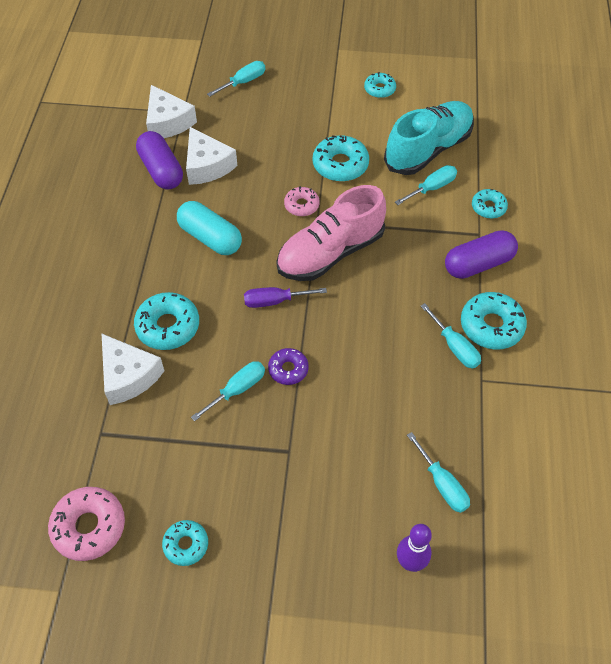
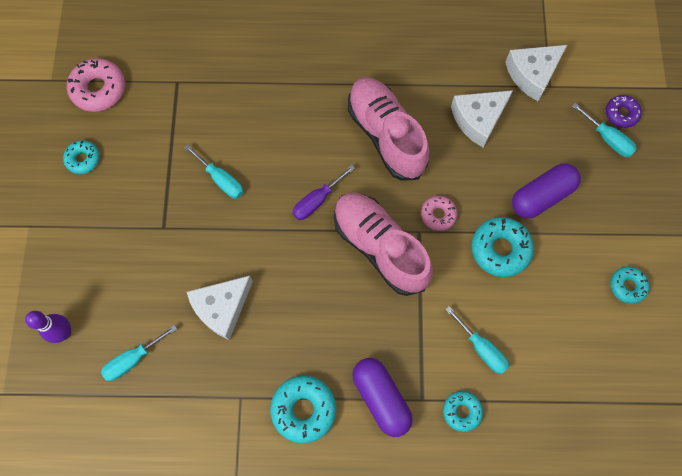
camera: 85 degrees right, 15 degrees up
white cheese [101,333,164,405] -> white cheese moved to [187,276,253,340]
turquoise donut [134,292,199,350] -> none
purple capsule [136,131,183,189] -> purple capsule moved to [512,164,581,218]
turquoise capsule [177,201,242,255] -> pink shoe [348,77,429,181]
purple screwdriver [244,287,327,308] -> purple screwdriver turned 120 degrees counterclockwise [292,165,355,220]
purple donut [268,348,309,385] -> purple donut moved to [606,95,642,128]
turquoise shoe [384,101,474,175] -> none
turquoise screwdriver [421,303,481,369] -> none

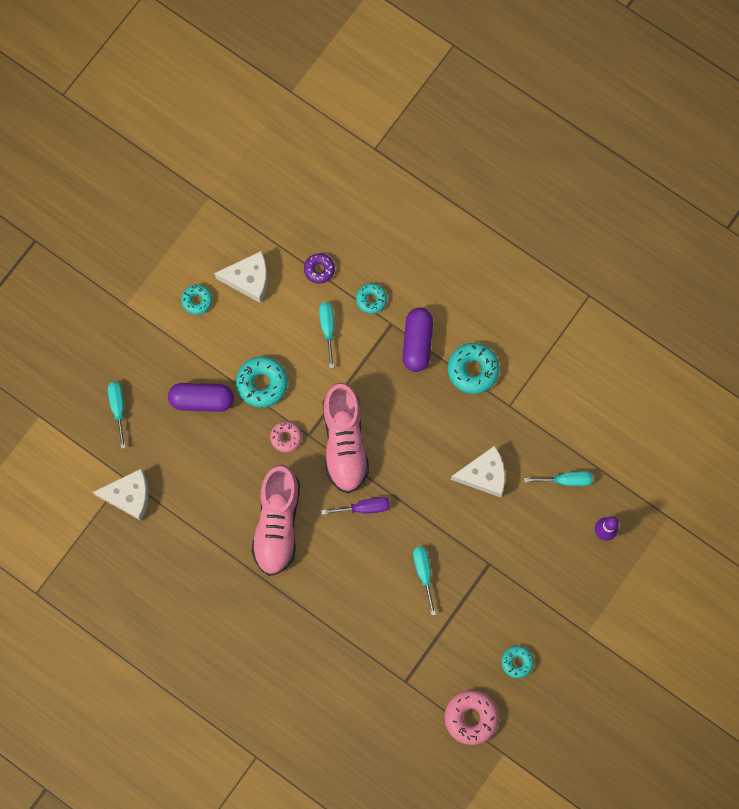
camera: 145 degrees left, 5 degrees up
white cheese [451,90,513,147] -> white cheese moved to [214,251,268,303]
purple donut [606,95,642,128] -> purple donut moved to [304,253,335,284]

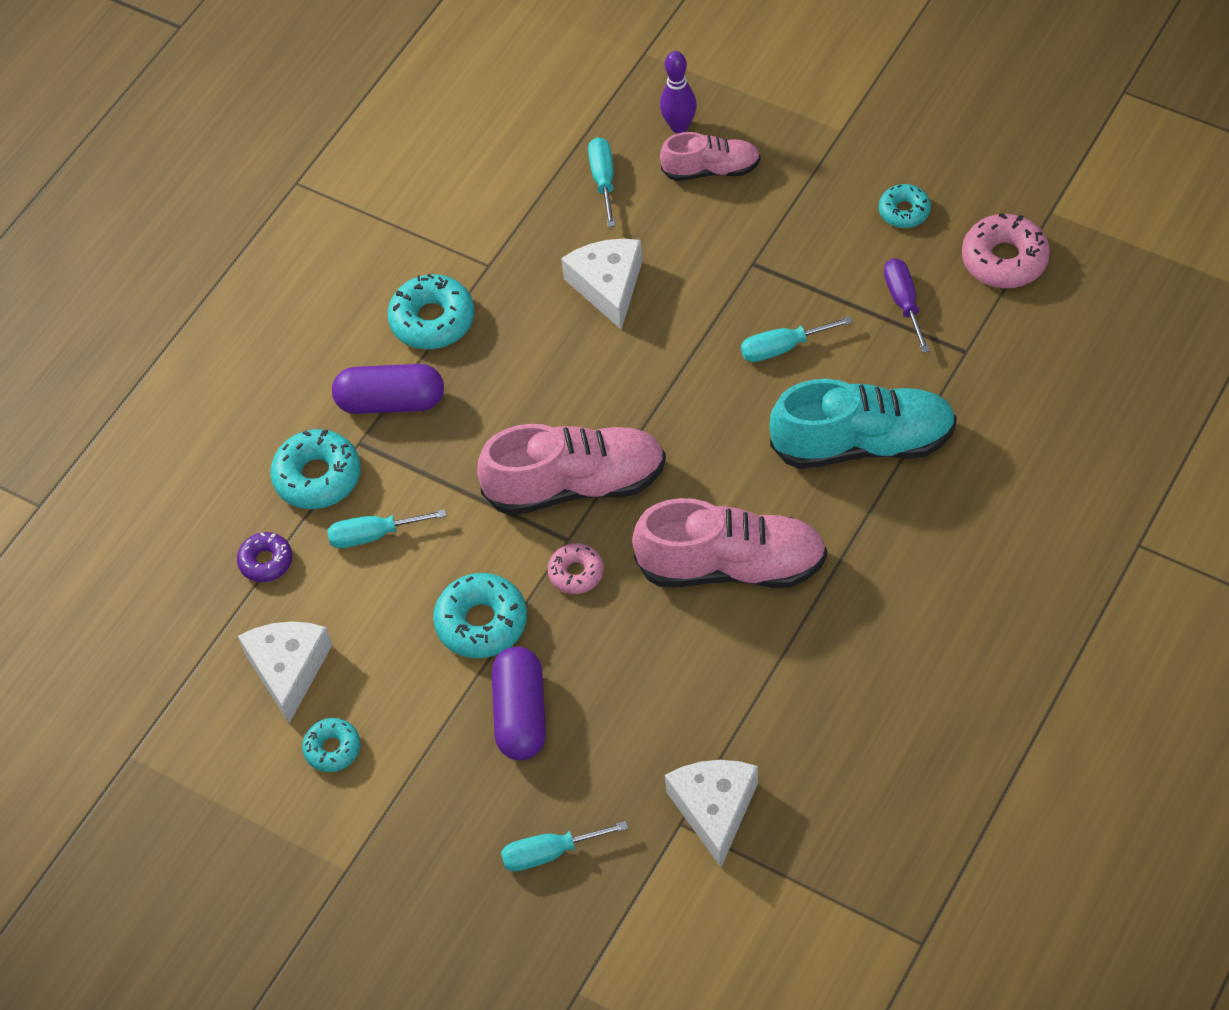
camera: 90 degrees left, 20 degrees down
purple screwdriver [321,497,390,515] -> purple screwdriver moved to [884,258,930,353]
turquoise donut [356,283,387,314] -> turquoise donut [270,429,361,509], size x1.65
none -> pink shoe [660,132,761,181]
none -> turquoise shoe [770,379,957,469]

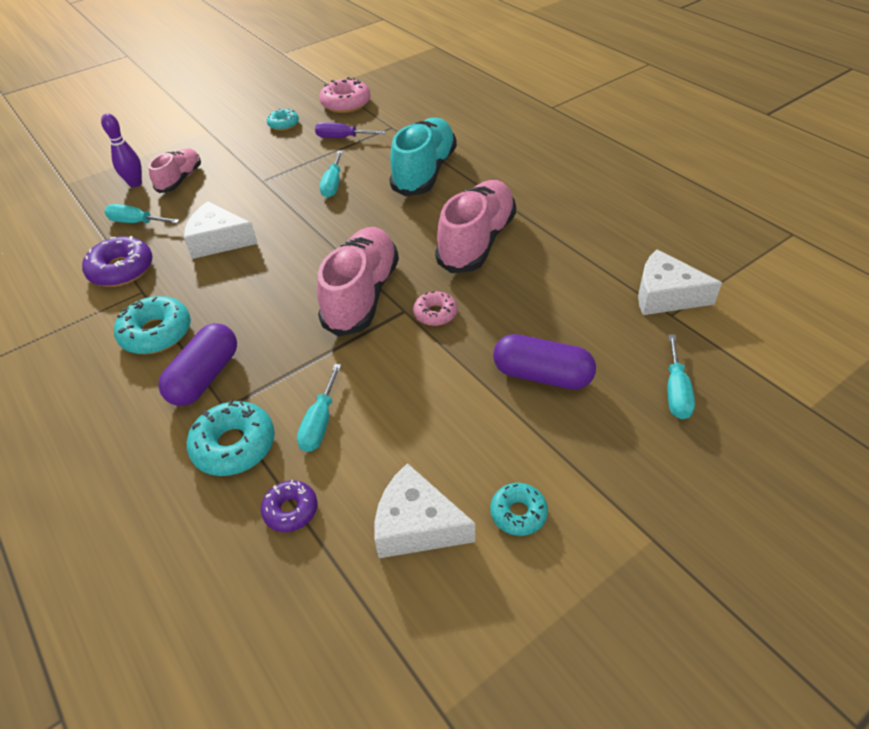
camera: 70 degrees left, 10 degrees down
turquoise donut [433,573,527,658] -> none
none -> purple donut [82,236,153,287]

